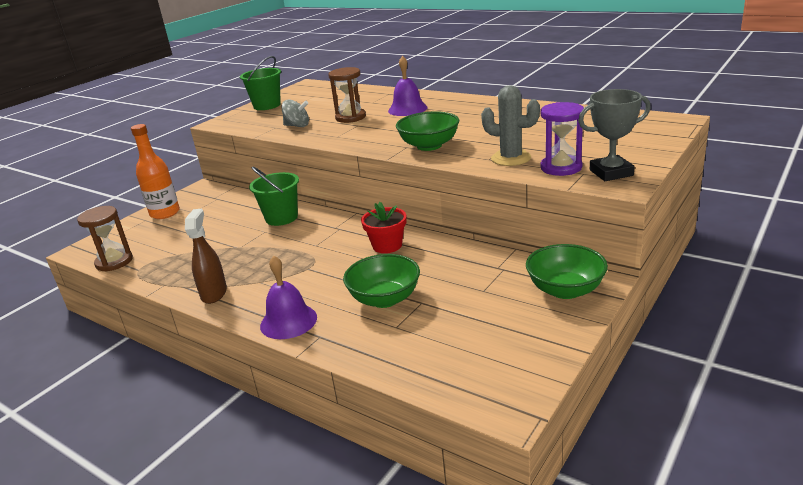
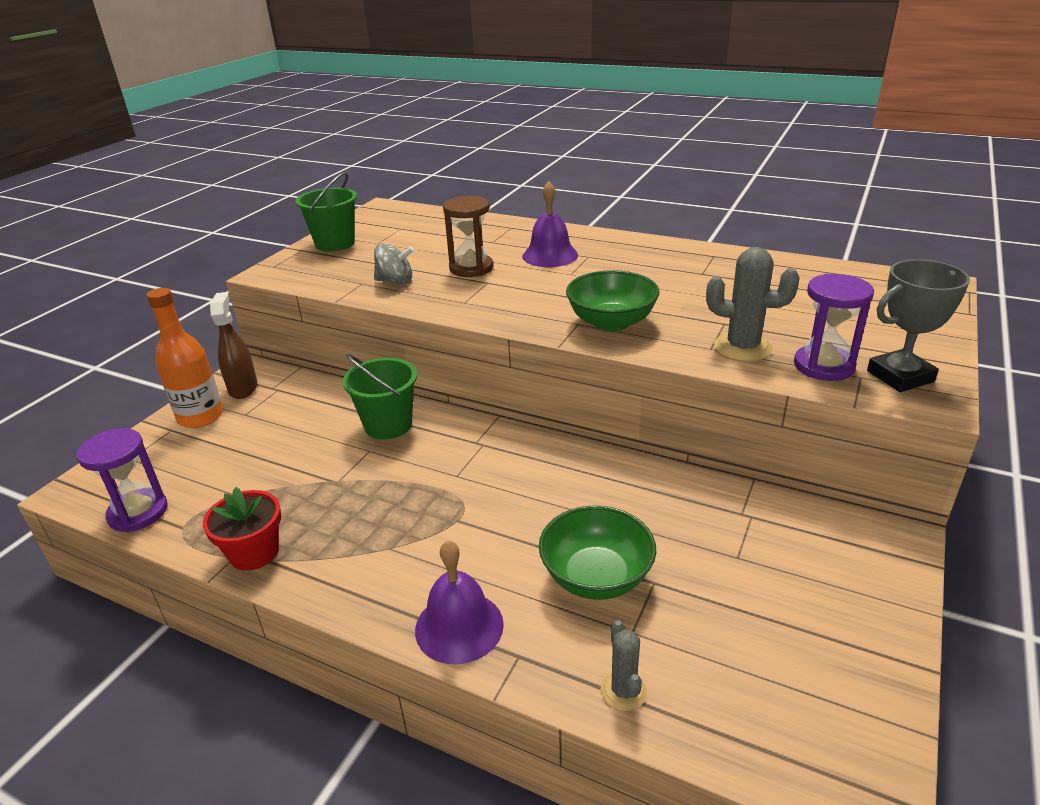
camera: 10 degrees left, 5 degrees up
brown hourglass [77,206,133,272] -> purple hourglass [77,428,168,532]
brown spray bottle [185,209,227,304] -> brown spray bottle moved to [210,292,257,399]
red flower pot [361,202,406,253] -> red flower pot moved to [203,487,281,571]
green bowl [526,244,608,299] -> none
none -> grey cactus [601,620,647,711]

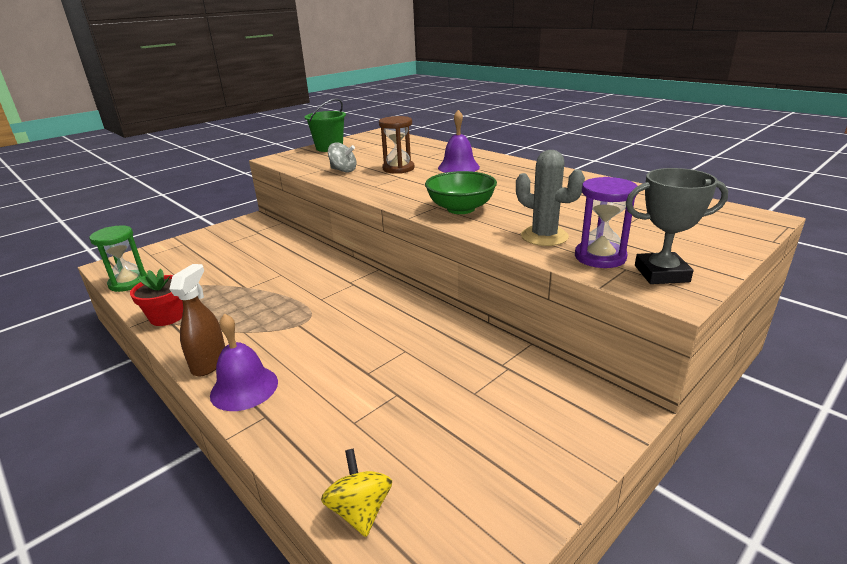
camera: 20 degrees right, 5 degrees down
purple hourglass [77,428,168,532] -> green hourglass [89,225,148,292]
orange bottle [146,288,223,428] -> none
brown spray bottle [210,292,257,399] -> brown spray bottle moved to [169,264,225,376]
green bucket [343,354,417,439] -> none
green bowl [539,506,656,600] -> none
grey cactus [601,620,647,711] -> none
none -> yellow spinning top [321,449,392,537]

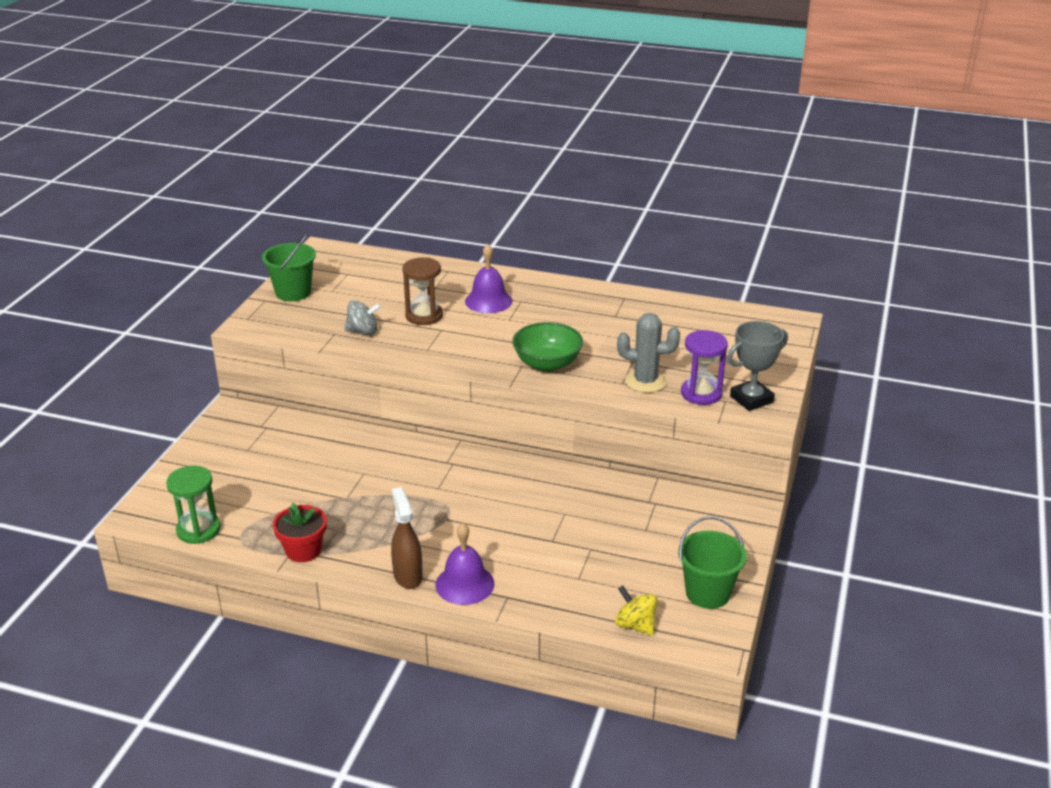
camera: 30 degrees left, 5 degrees up
none -> green bucket [678,516,747,609]

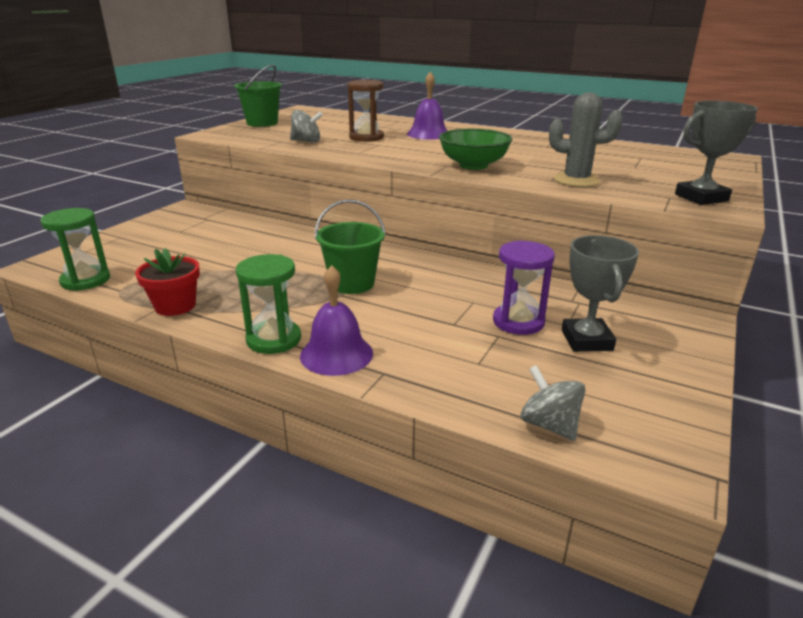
camera: 10 degrees right, 5 degrees down
brown spray bottle [391,487,423,589] -> green hourglass [236,254,301,354]
yellow spinning top [615,586,658,636] -> grey spinning top [521,365,586,441]
green bucket [678,516,747,609] -> green bucket moved to [315,199,386,294]
purple hourglass [681,330,728,405] -> purple hourglass moved to [493,240,555,335]
none -> grey trophy [562,235,639,352]

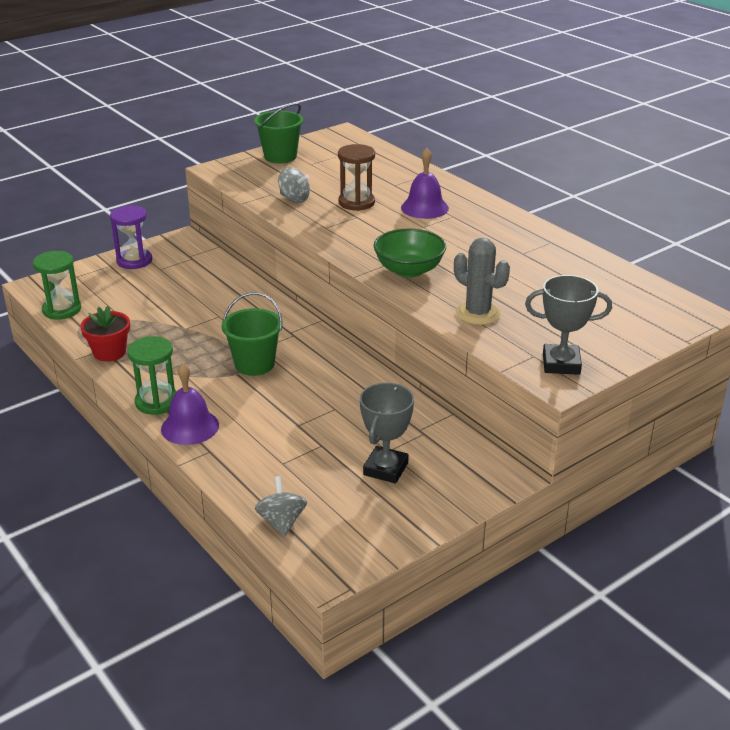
camera: 25 degrees right, 5 degrees up
purple hourglass [493,240,555,335] -> purple hourglass moved to [110,205,152,269]

